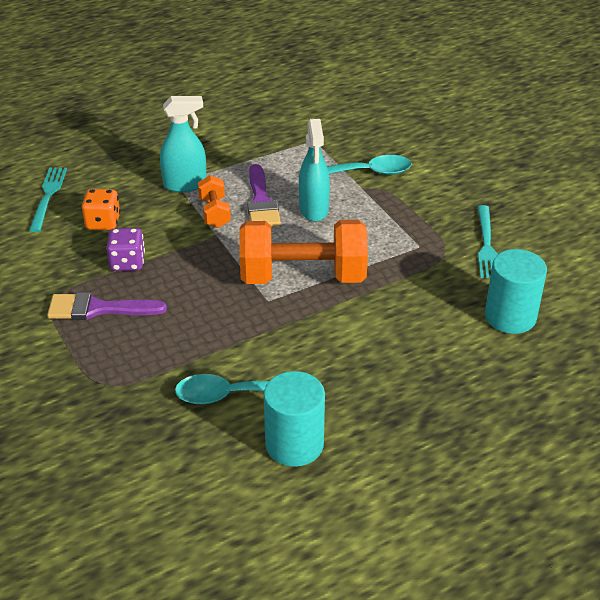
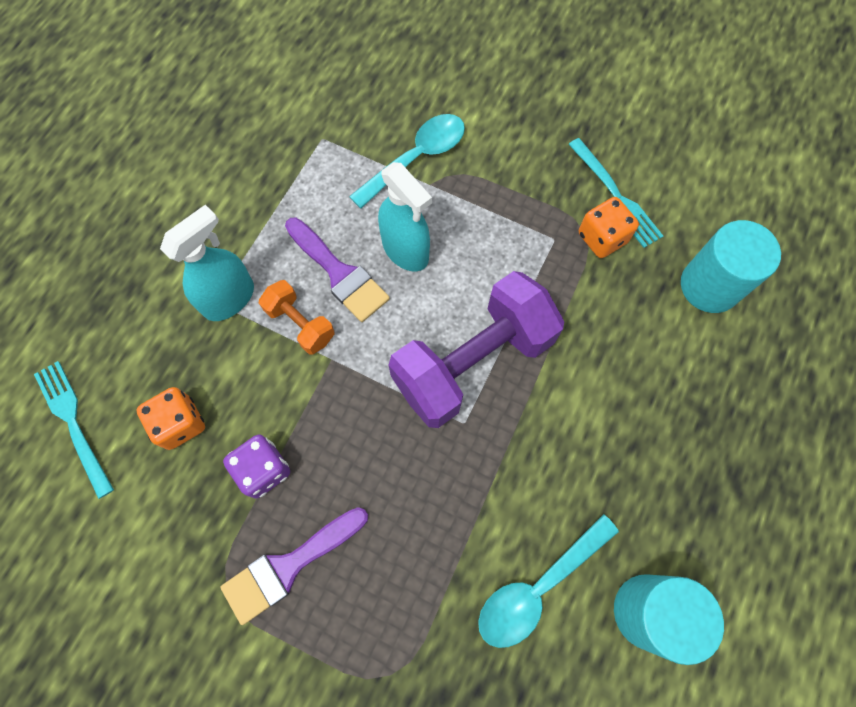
camera: 35 degrees left, 30 degrees up
orange dumbbell [240,220,368,284] -> purple dumbbell [389,271,564,428]
none -> orange dice [579,197,639,258]

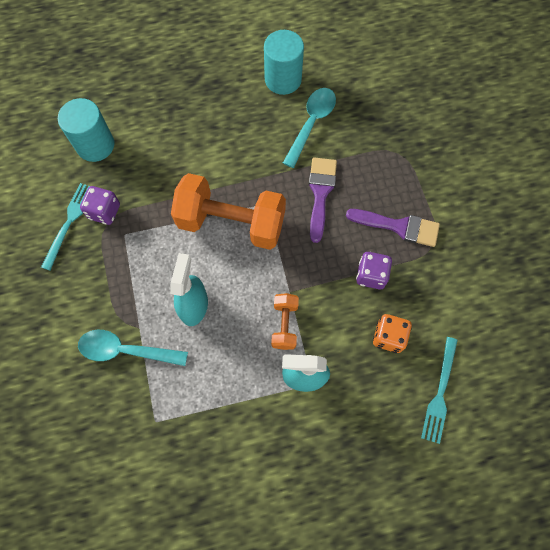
camera: 130 degrees left, 0 degrees up
purple brush [285,218,390,322] -> purple brush moved to [309,158,337,243]
purple dumbbell [389,271,564,428] -> orange dumbbell [171,173,286,250]
turquoise spoon [478,514,619,648] -> turquoise spoon turned 75 degrees counterclockwise [283,88,336,168]
orange dice [579,197,639,258] -> purple dice [80,186,120,225]

